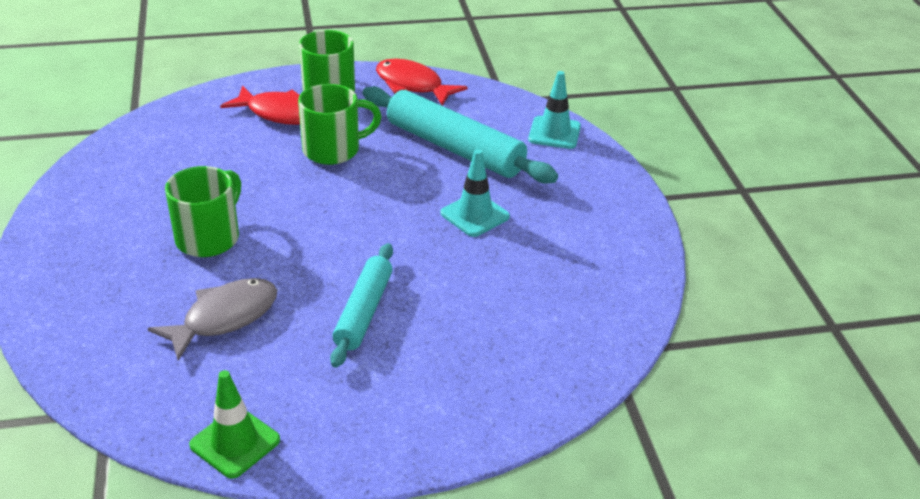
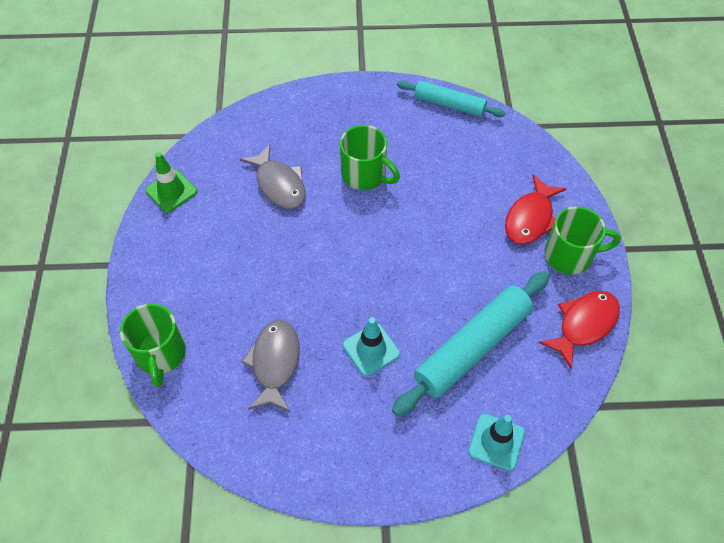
camera: 100 degrees right, 20 degrees up
green mug [298,84,382,165] -> green mug moved to [120,304,186,387]
turquoise rolling pin [330,243,393,368] -> turquoise rolling pin moved to [397,80,506,117]
none -> grey fish [241,320,299,412]

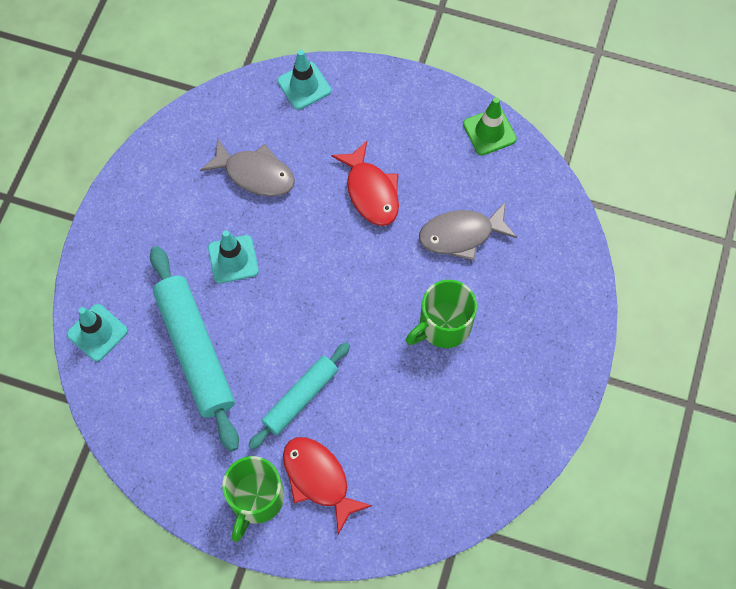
camera: 110 degrees right, 10 degrees up
green mug [120,304,186,387] -> turquoise traffic cone [277,50,331,110]
turquoise rolling pin [397,80,506,117] -> turquoise rolling pin moved to [248,342,350,450]
red fish [539,291,620,369] -> red fish moved to [331,141,399,226]

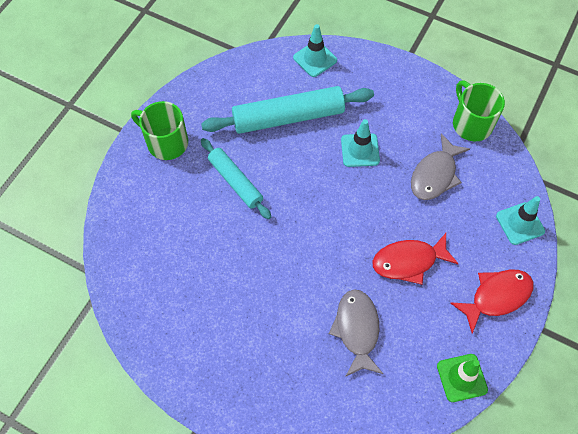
camera: 100 degrees right, 5 degrees down
red fish [283,437,372,534] -> red fish moved to [450,270,534,333]
green mug [406,280,477,348] -> green mug moved to [453,80,505,141]

